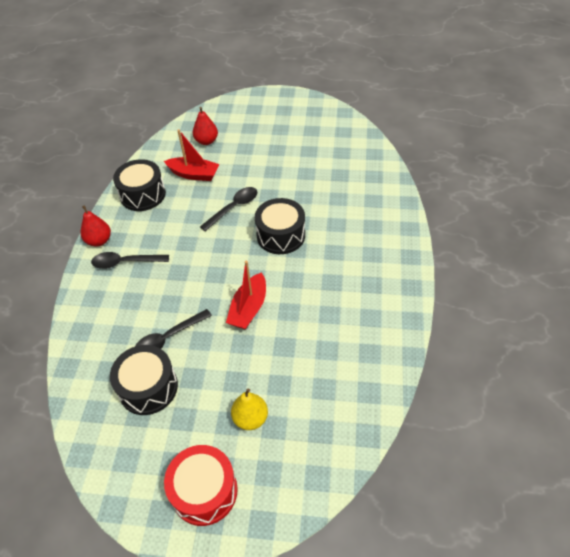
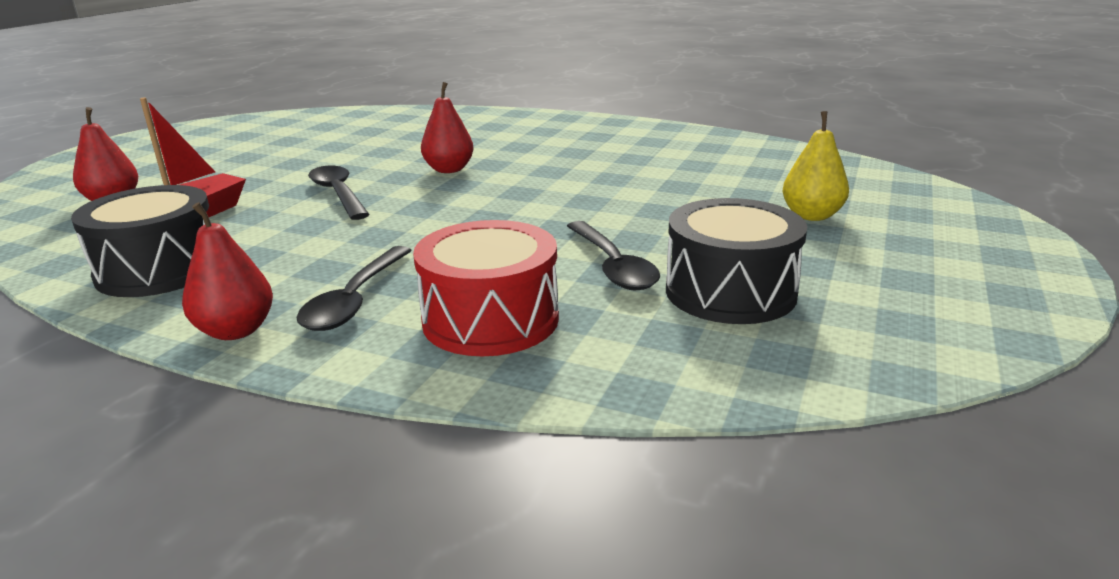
camera: 75 degrees left, 25 degrees down
red drum [164,445,238,526] -> red drum moved to [413,220,559,356]
red boat [226,261,266,330] -> none
black drum [255,198,305,254] -> red pear [421,82,474,173]

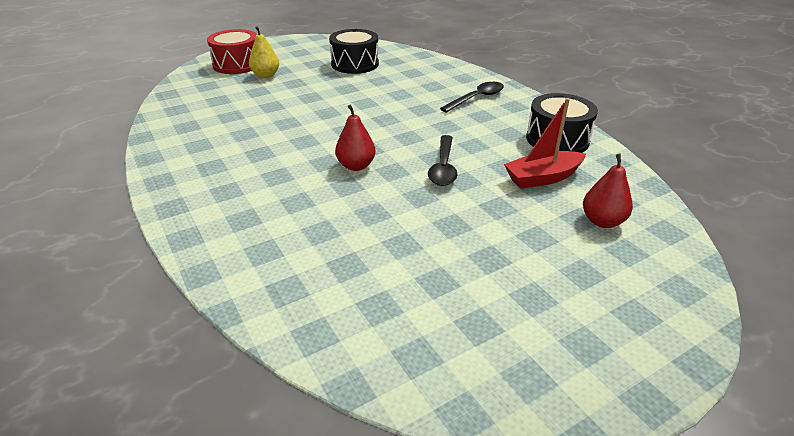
camera: 145 degrees left, 10 degrees up
red pear [182,202,273,340] -> none
red drum [413,220,559,356] -> red drum moved to [207,29,257,74]
black spoon [567,221,660,290] -> none

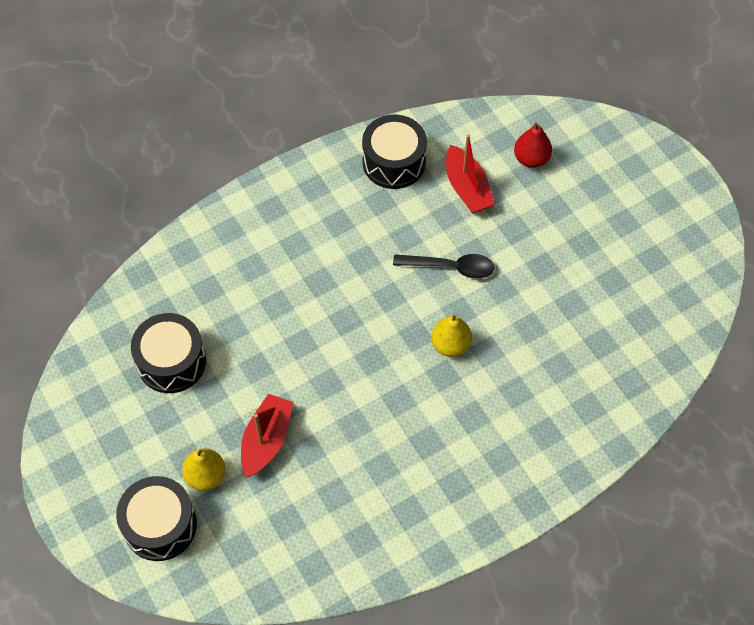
camera: 90 degrees left, 25 degrees up
red drum [207,29,257,74] -> black drum [116,476,197,561]
red pear [335,105,376,171] -> yellow pear [431,315,472,357]
black spoon [440,82,504,113] -> none
none -> red boat [241,394,293,477]

